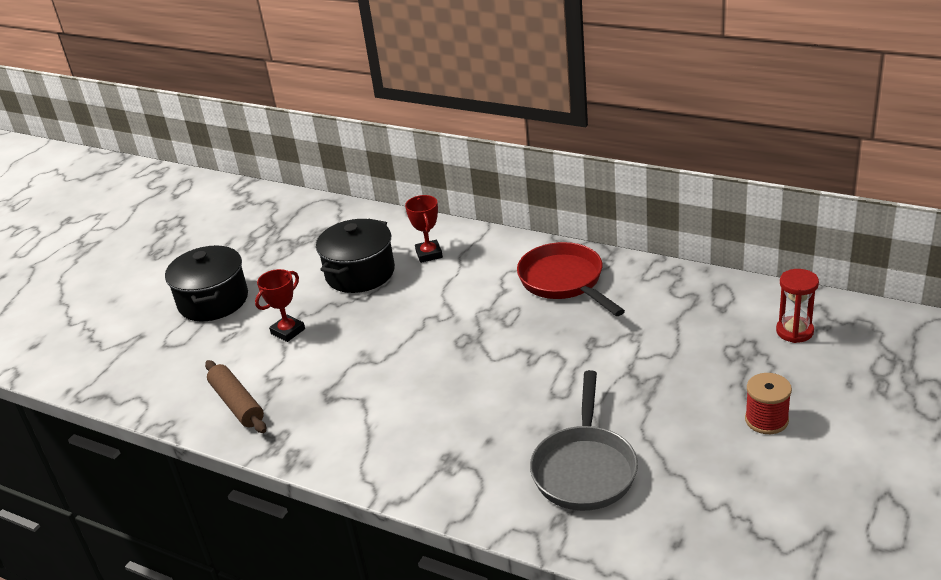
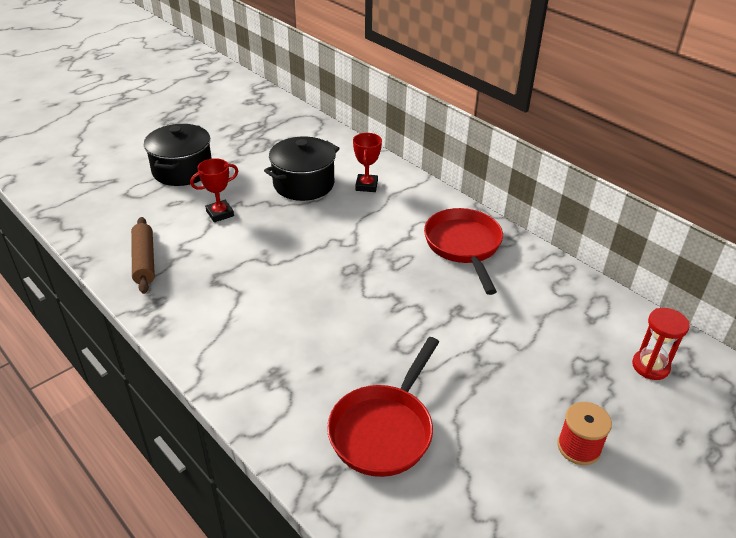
camera: 15 degrees right, 5 degrees up
grey pan [530,370,638,511] -> red pan [327,337,439,477]

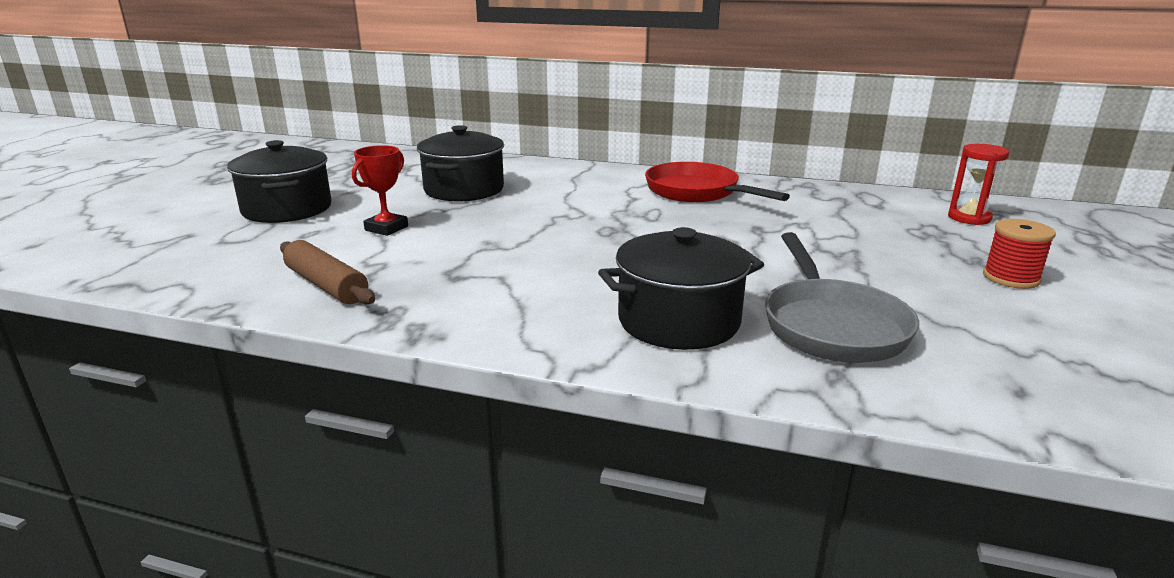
camera: 30 degrees left, 15 degrees down
red pan [327,337,439,477] -> grey pan [765,232,919,363]
red trophy [353,133,382,192] -> none
none -> black pot [598,227,764,350]

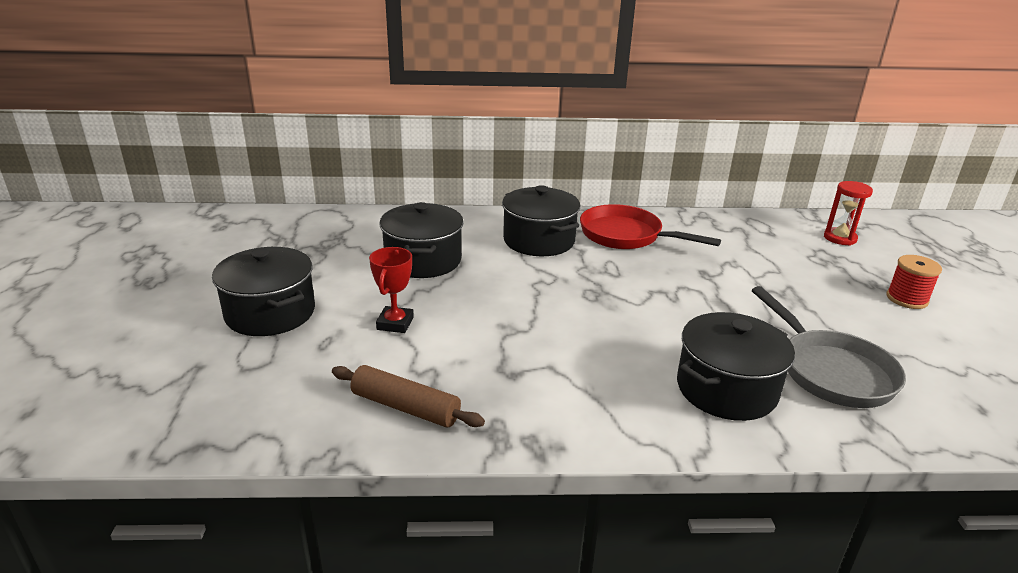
camera: 20 degrees left, 5 degrees up
none -> black pot [502,185,580,256]

